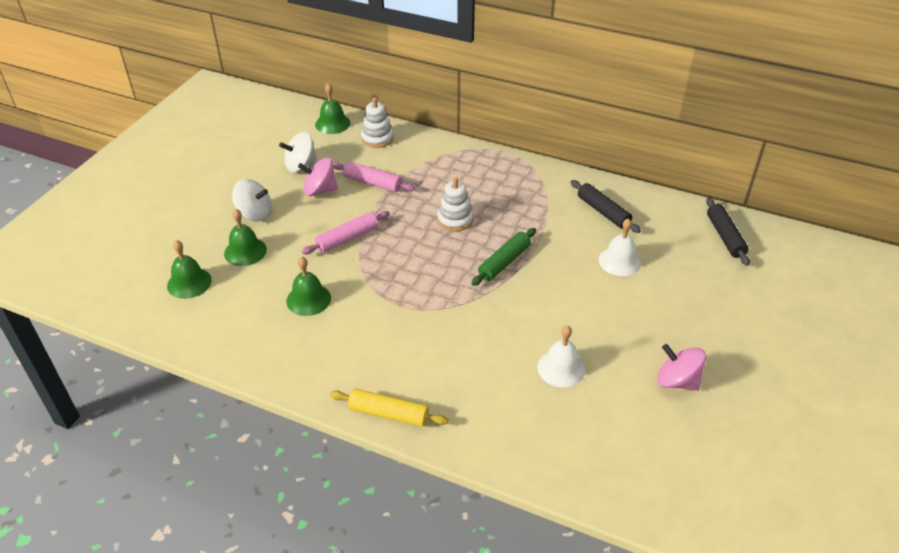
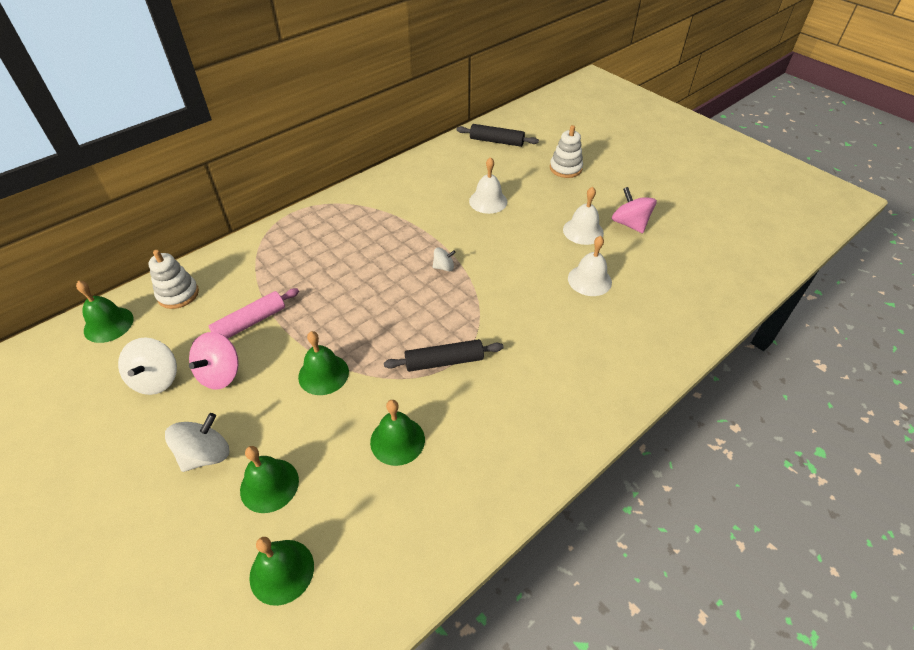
camera: 65 degrees left, 5 degrees up
pink rolling pin [302,211,390,254] -> green bell [298,331,349,395]
yellow rolling pin [330,389,448,427] -> none
white stacking toy [437,177,473,231] -> white stacking toy moved to [550,125,583,178]
green rolling pin [471,228,536,286] -> white spinning top [433,247,456,272]
black rolling pin [571,180,641,233] -> black rolling pin moved to [384,339,504,372]
pink spinning top [657,344,706,391] -> pink spinning top turned 90 degrees clockwise [612,187,657,233]
none -> white bell [563,187,604,245]

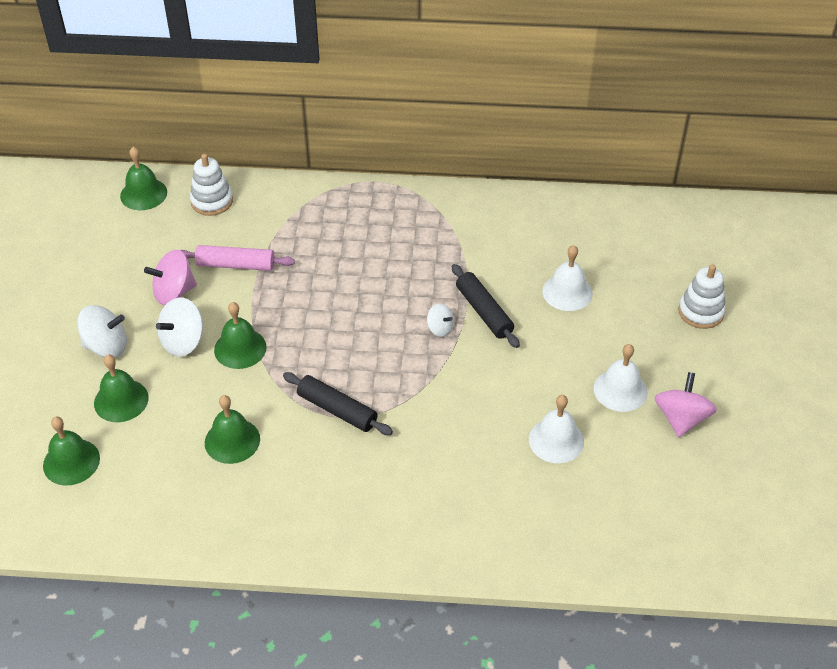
camera: 45 degrees right, 0 degrees up
white spinning top [118,337,177,395] -> white spinning top moved to [156,298,203,357]
black rolling pin [457,124,539,147] -> black rolling pin moved to [452,264,520,348]

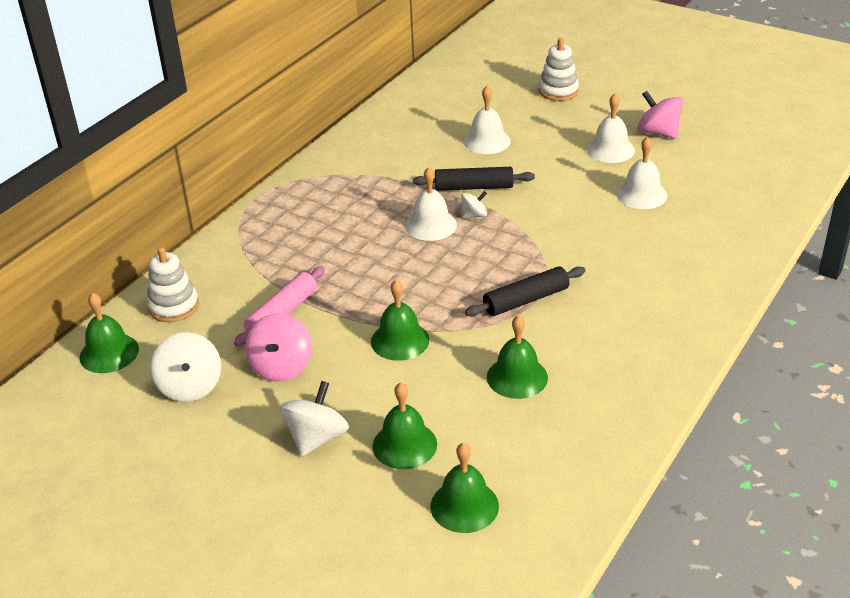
camera: 60 degrees left, 10 degrees down
white spinning top [156,298,203,357] -> white spinning top moved to [150,332,221,402]
none -> white bell [405,167,457,241]

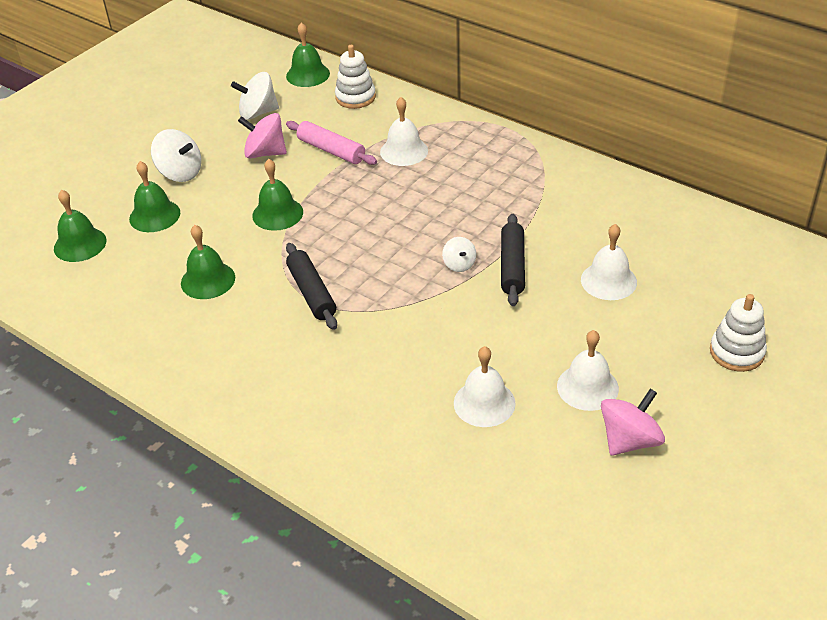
camera: 95 degrees right, 5 degrees up
white bell [405,167,457,241] -> white bell moved to [380,97,428,166]

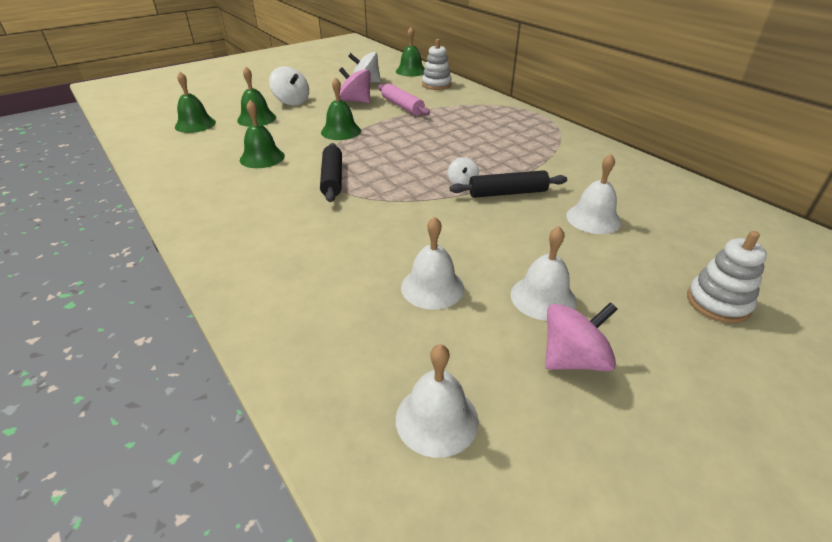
camera: 15 degrees right, 5 degrees down
white bell [380,97,428,166] -> white bell moved to [396,344,479,458]
black rolling pin [501,214,525,306] -> black rolling pin turned 60 degrees clockwise [450,170,567,198]

